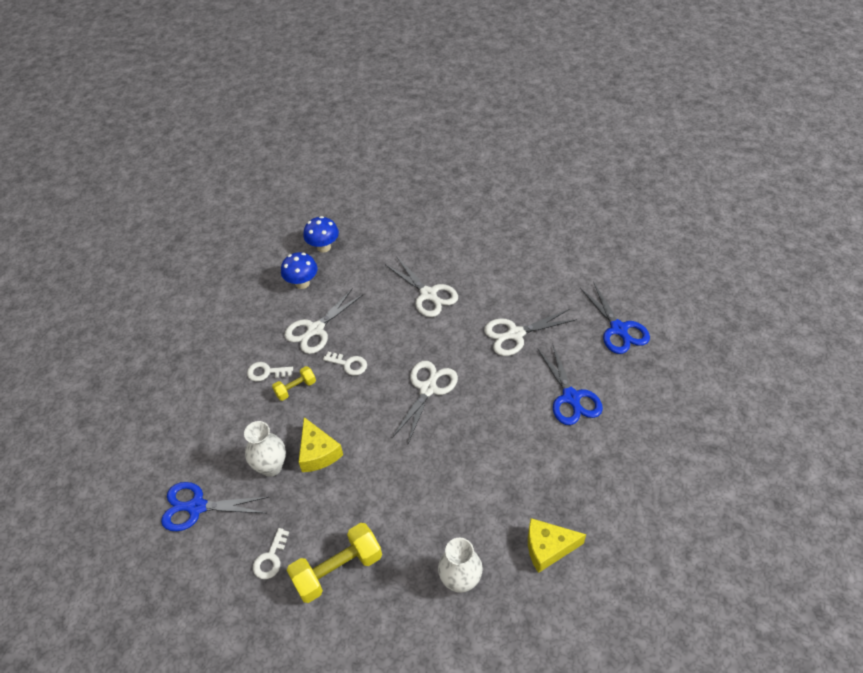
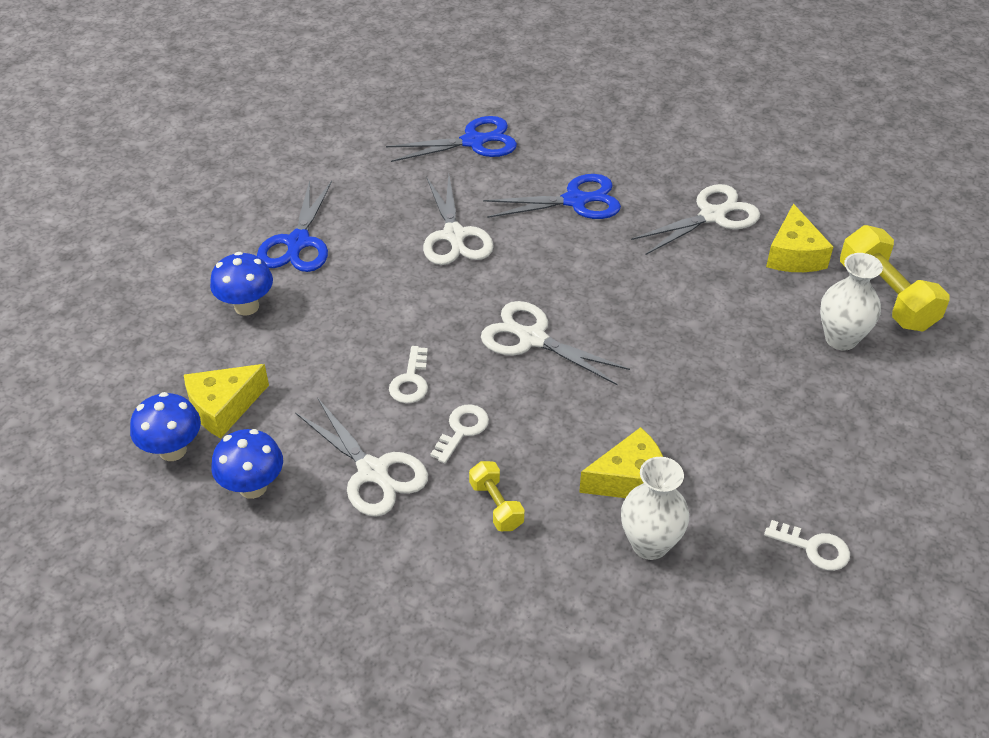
camera: 85 degrees left, 5 degrees down
blue scissors [161,482,269,531] -> blue scissors moved to [257,180,332,272]
white key [247,362,293,382] -> white key moved to [389,346,428,403]
yellow dumbbell [287,523,382,603] -> yellow dumbbell moved to [840,225,950,332]
white scissors [386,256,458,317] -> white scissors moved to [631,184,760,255]
none -> yellow cheese [184,364,269,439]
none -> blue mushroom [210,252,273,316]

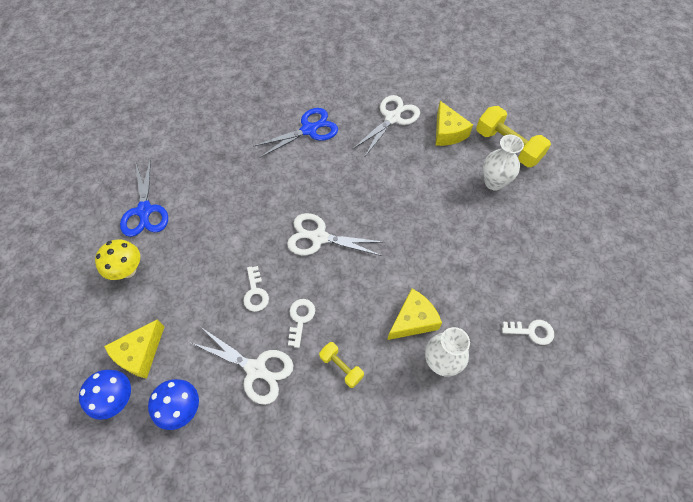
camera: 20 degrees left, 15 degrees up
blue mushroom [210,252,273,316] -> yellow mushroom [95,239,140,280]
blue scissors [386,116,517,162] -> none
white scissors [423,175,494,265] -> none

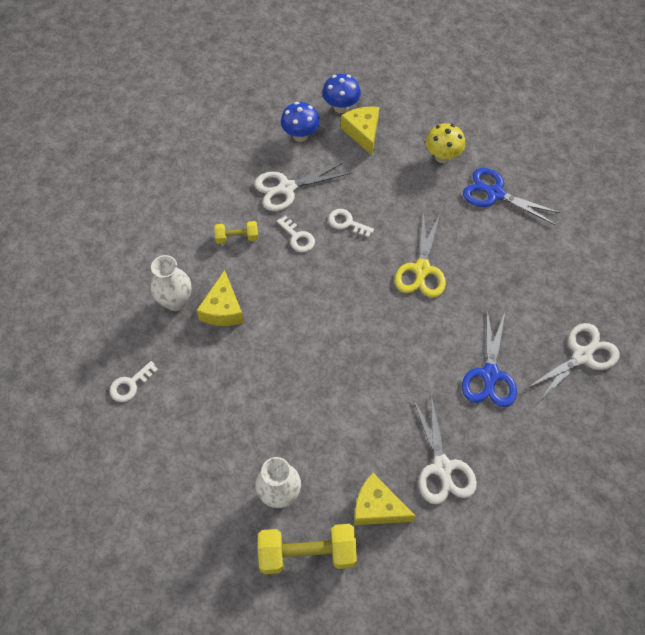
camera: 130 degrees right, 0 degrees up
white scissors [287,213,383,256] -> white scissors moved to [524,323,620,404]
none -> yellow scissors [394,213,446,298]

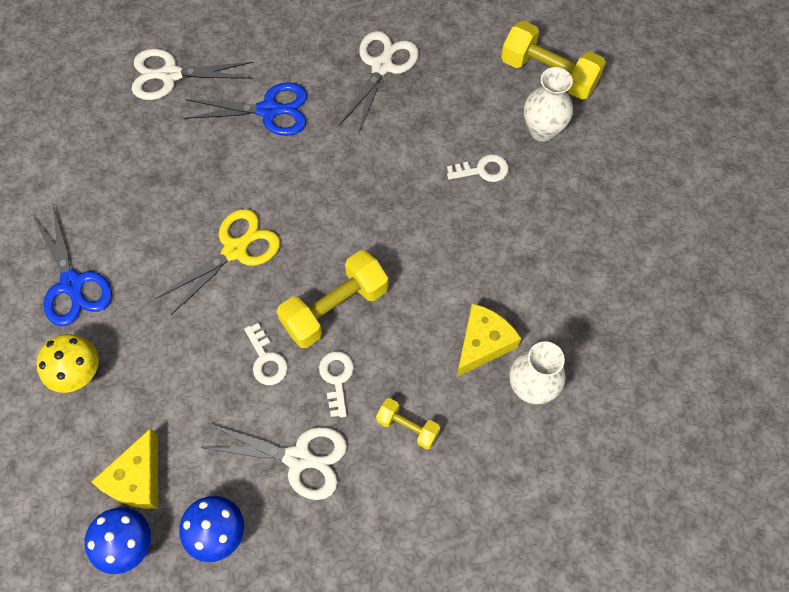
camera: 145 degrees left, 5 degrees up
white key [110,361,158,402] -> white key moved to [447,154,509,182]
yellow cheese [354,473,415,525] -> none
blue scissors [462,310,517,407] -> blue scissors turned 45 degrees clockwise [184,82,307,136]
none -> yellow dumbbell [277,250,388,348]

